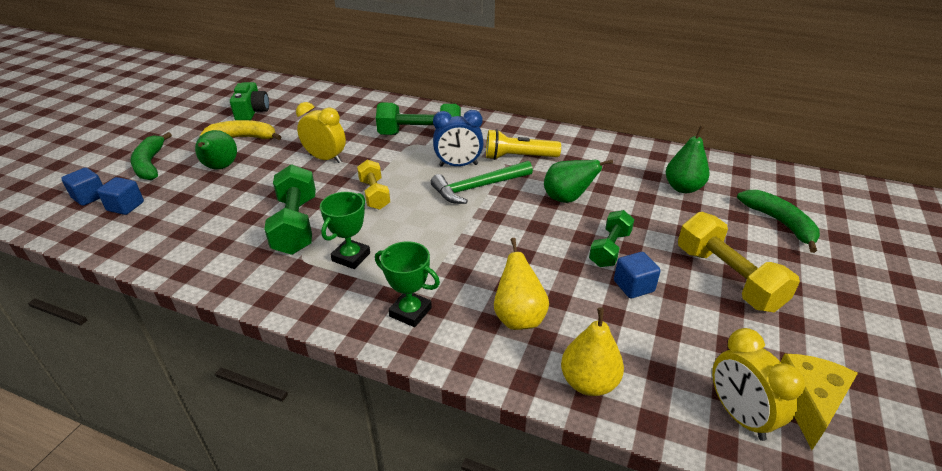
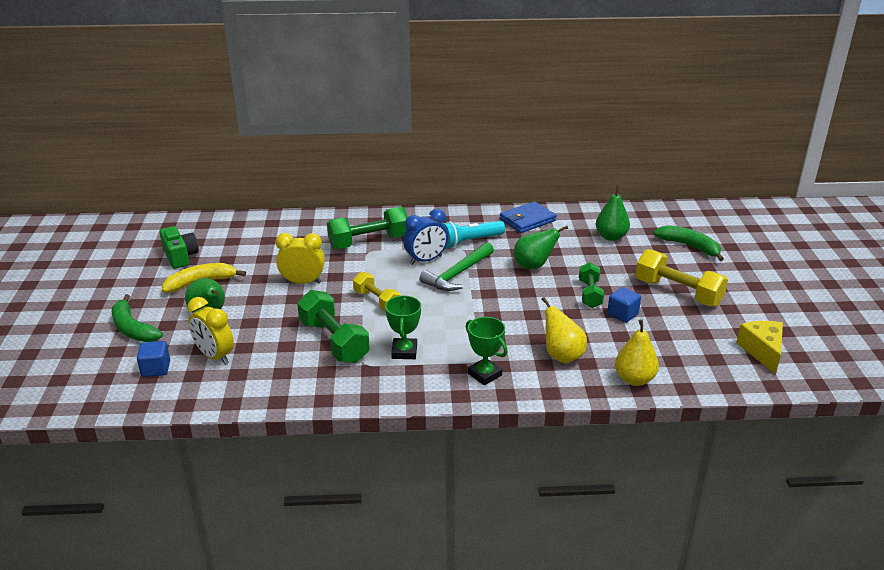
camera: 25 degrees left, 5 degrees down
blue cube [61,168,103,206] -> none
green trophy [375,241,440,327] -> green trophy turned 45 degrees clockwise [466,317,508,385]
yellow flashlight [486,129,561,160] -> turquoise flashlight [442,221,505,249]
yellow clock [712,328,805,441] -> yellow clock moved to [187,297,234,365]
none -> blue wallet [500,201,557,233]

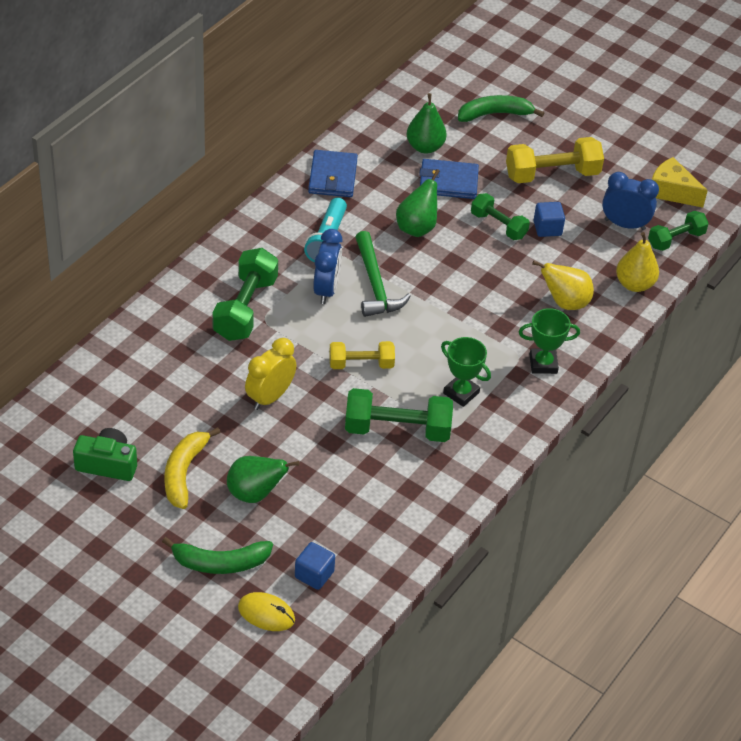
camera: 55 degrees left, 15 degrees up
yellow clock [187,297,234,365] -> none
none -> yellow mouse [238,592,295,631]
none -> blue wallet [419,159,479,199]
none -> blue clock [602,172,659,230]
none -> green dumbbell [648,211,709,251]

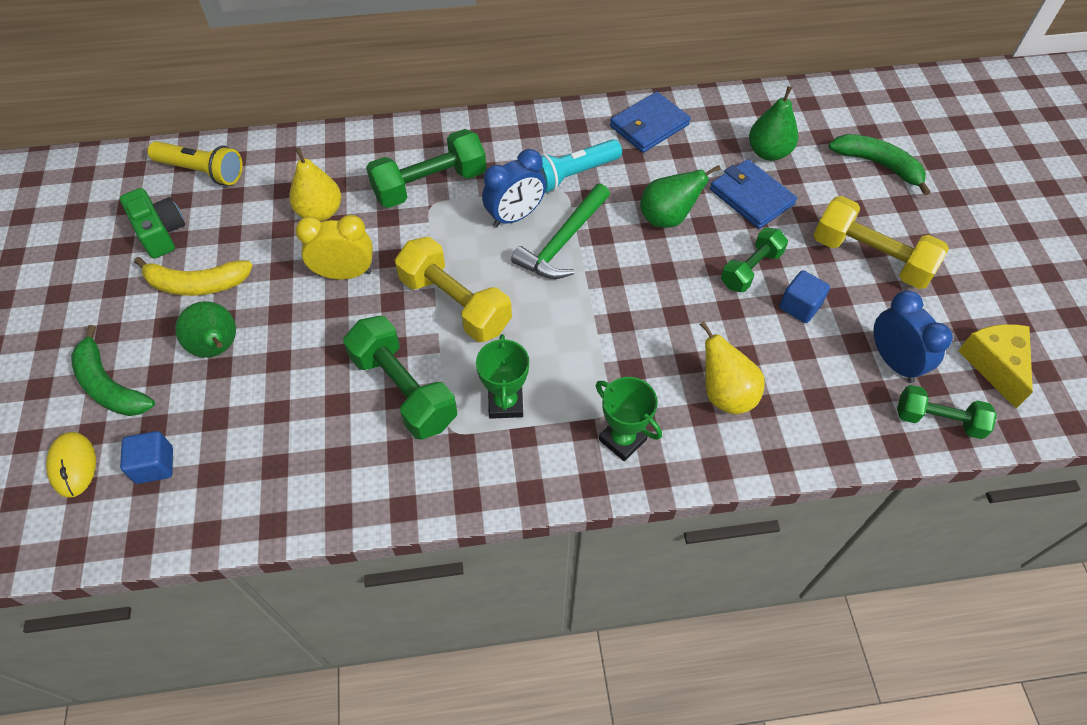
camera: 50 degrees right, 10 degrees up
yellow banana [164,427,221,509] -> yellow banana turned 150 degrees counterclockwise [134,257,253,296]
yellow dumbbell [329,341,395,369] -> yellow dumbbell [395,237,512,342], size x1.59
green dumbbell [471,193,530,240] -> green dumbbell turned 45 degrees clockwise [721,227,788,292]
yellow pear [616,232,659,292] -> yellow pear moved to [289,148,341,222]
none -> yellow flashlight [147,141,243,185]

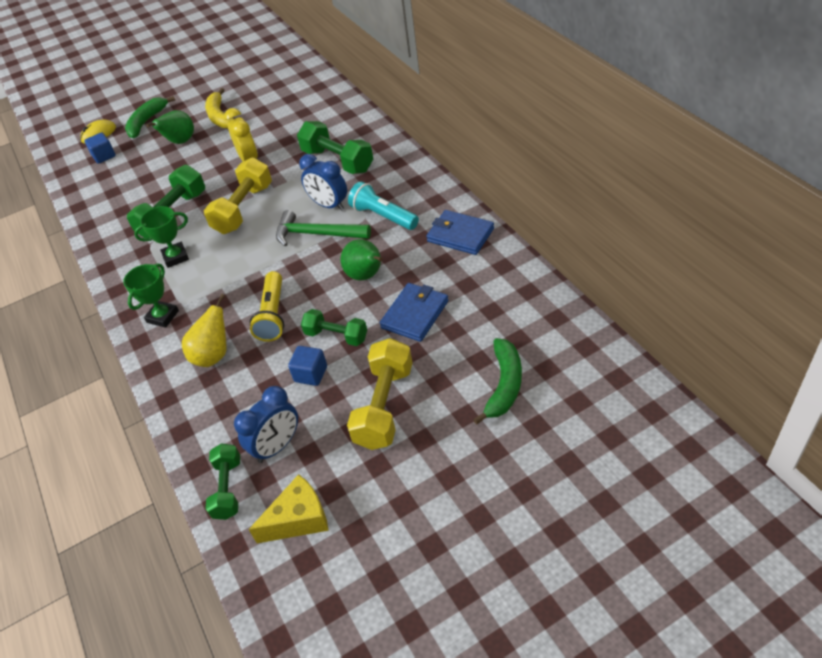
camera: 75 degrees right, 10 degrees down
green camera [120,188,185,258] -> none
yellow flashlight [147,141,243,185] -> yellow flashlight moved to [250,271,284,342]
yellow pear [289,148,341,222] -> none
green pear [749,86,798,161] -> none

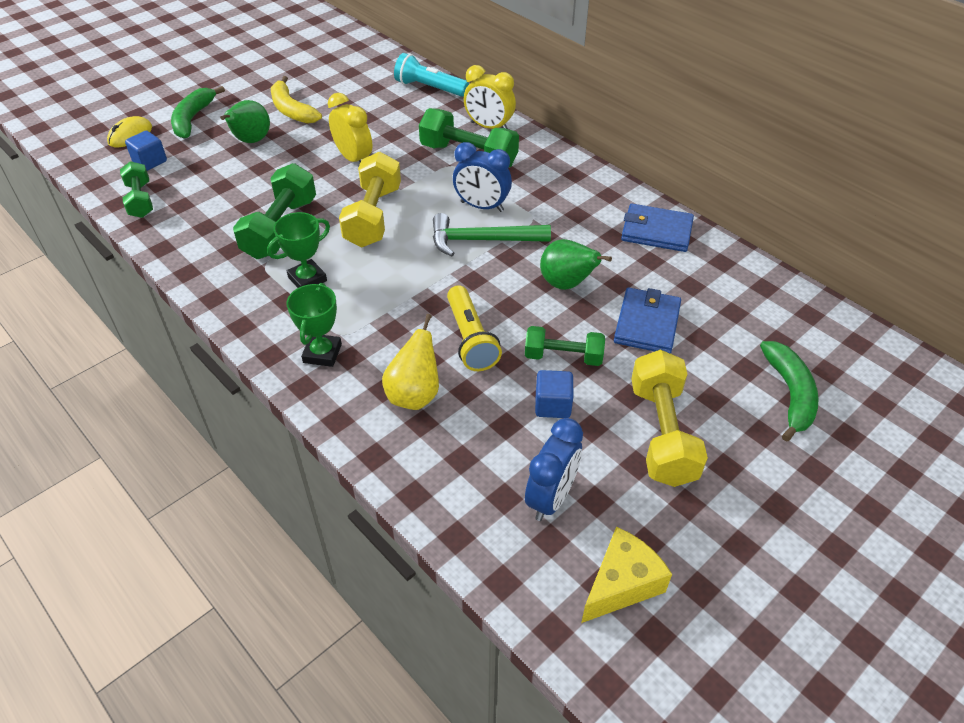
camera: 20 degrees left, 0 degrees up
green dumbbell [206,443,240,520] -> green dumbbell moved to [120,161,153,218]
turquoise flashlight [348,181,419,230] -> turquoise flashlight moved to [394,53,469,97]
none -> yellow clock [464,65,516,129]

